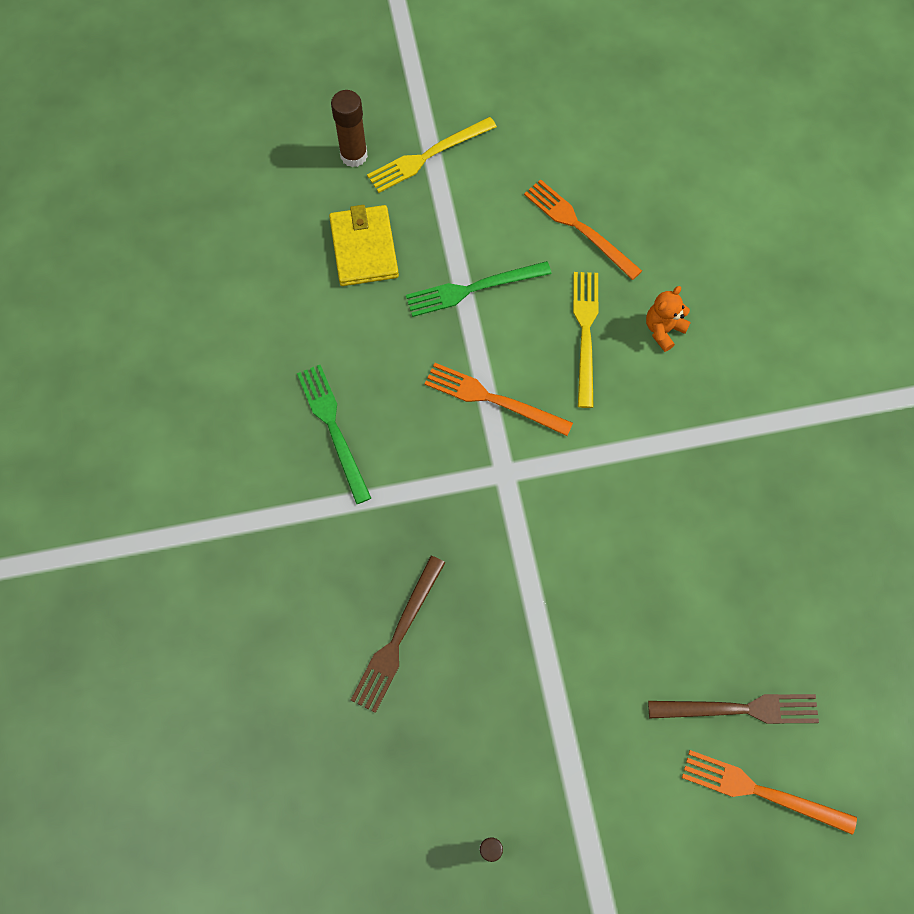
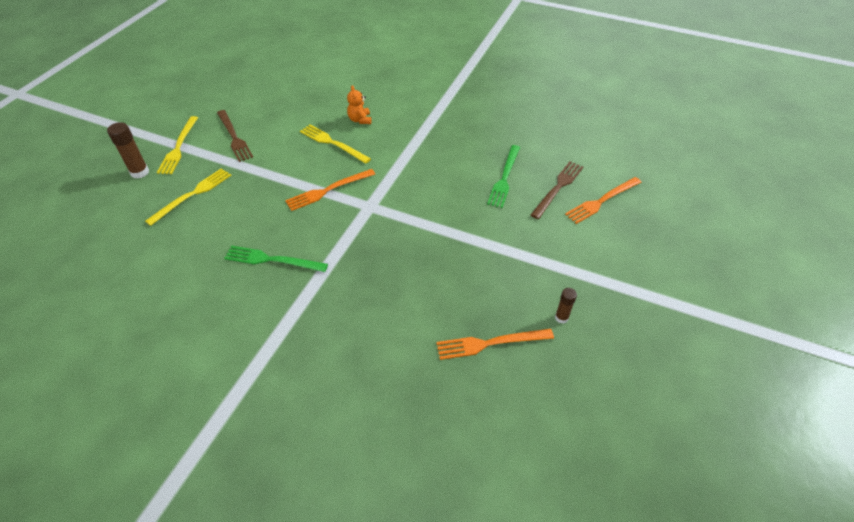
camera: 55 degrees left, 20 degrees down
yellow wallet [329,205,399,286] -> yellow fork [145,168,232,226]
brown fork [351,556,445,713] -> brown fork moved to [217,110,253,162]
green fork [406,261,552,317] -> green fork moved to [487,145,520,208]
orange fork [524,179,642,280] -> orange fork moved to [436,329,554,360]

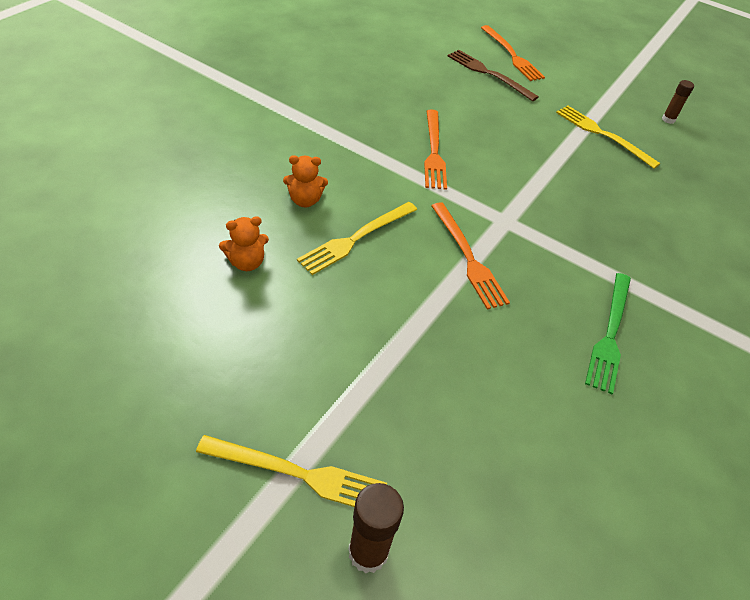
camera: 85 degrees left, 0 degrees up
yellow fork [145,168,232,226] -> yellow fork moved to [556,106,660,169]
brown fork [217,110,253,162] -> none
orange fork [436,329,554,360] -> orange fork moved to [424,110,447,190]
green fork [487,145,520,208] -> none
none -> orange teddy bear [219,216,269,271]

